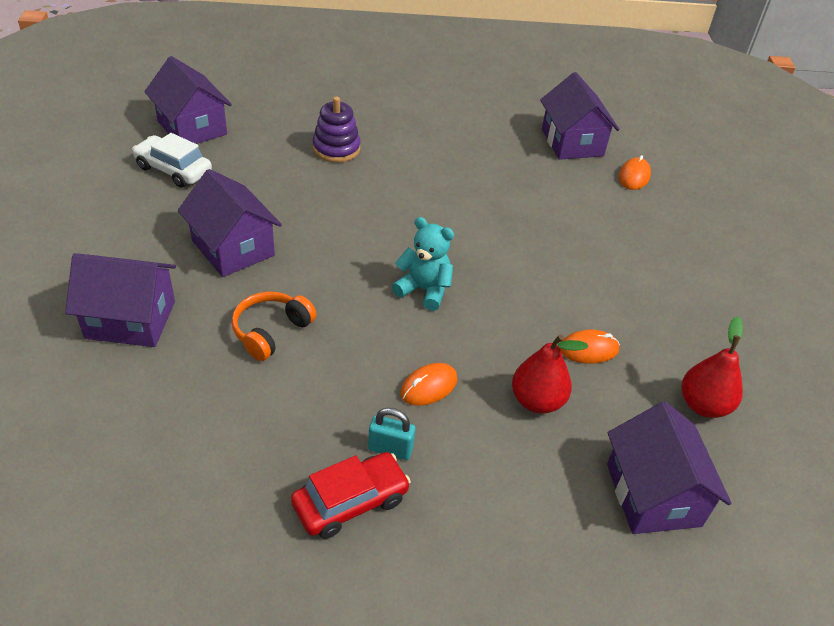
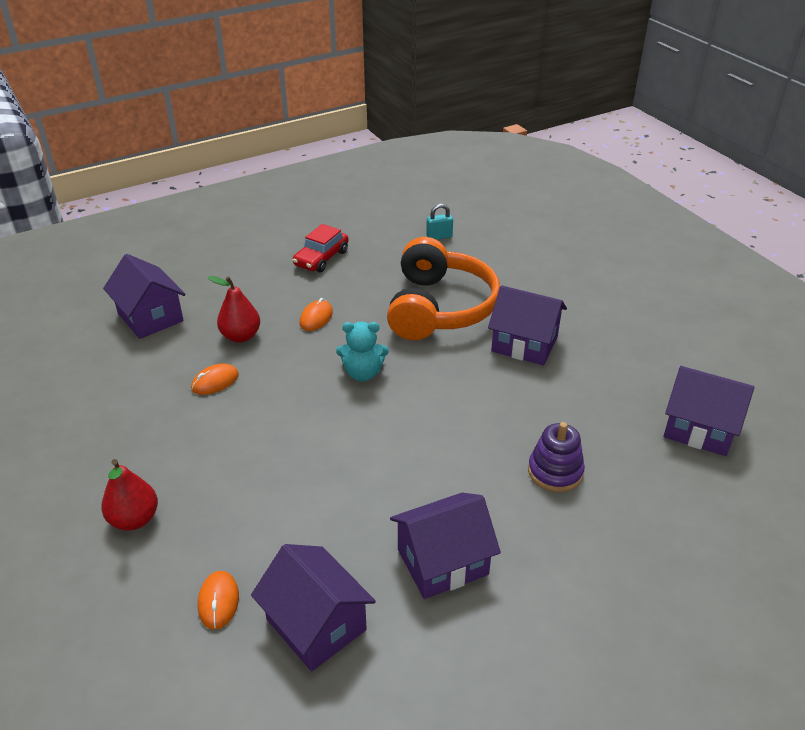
camera: 155 degrees right, 5 degrees down
purple house [65,253,176,347] -> purple house moved to [390,493,501,599]
white car [132,133,212,188] -> none
orange headphones [231,292,316,361] -> orange headphones [387,237,500,340], size x2.13
turquoise padlock [368,408,415,460] -> turquoise padlock moved to [426,204,453,240]
red pear [682,316,743,418] -> red pear moved to [101,459,158,531]

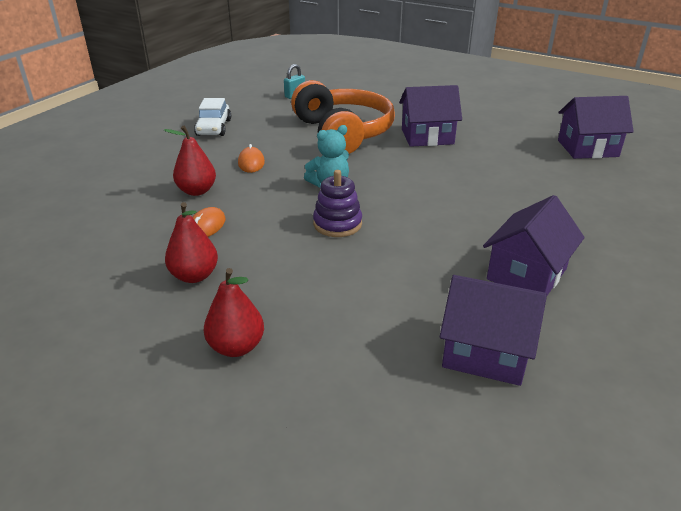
camera: 30 degrees left, 5 degrees down
purple house [103,254,186,339] -> none
orange mouse [198,571,239,630] -> none
red car [293,224,349,272] -> white car [194,98,231,136]
purple stacking toy [528,422,585,492] -> purple stacking toy moved to [313,170,362,237]
none -> red pear [165,202,218,283]

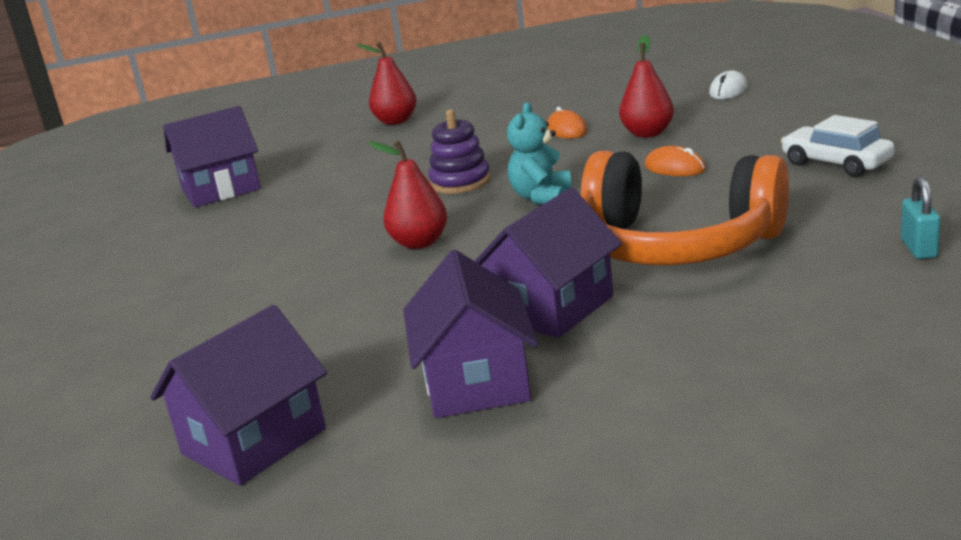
camera: 140 degrees right, 10 degrees down
red pear [165,202,218,283] -> red pear moved to [368,141,447,249]
purple house [483,195,585,295] -> purple house moved to [403,250,538,418]
none -> white mouse [709,70,748,99]

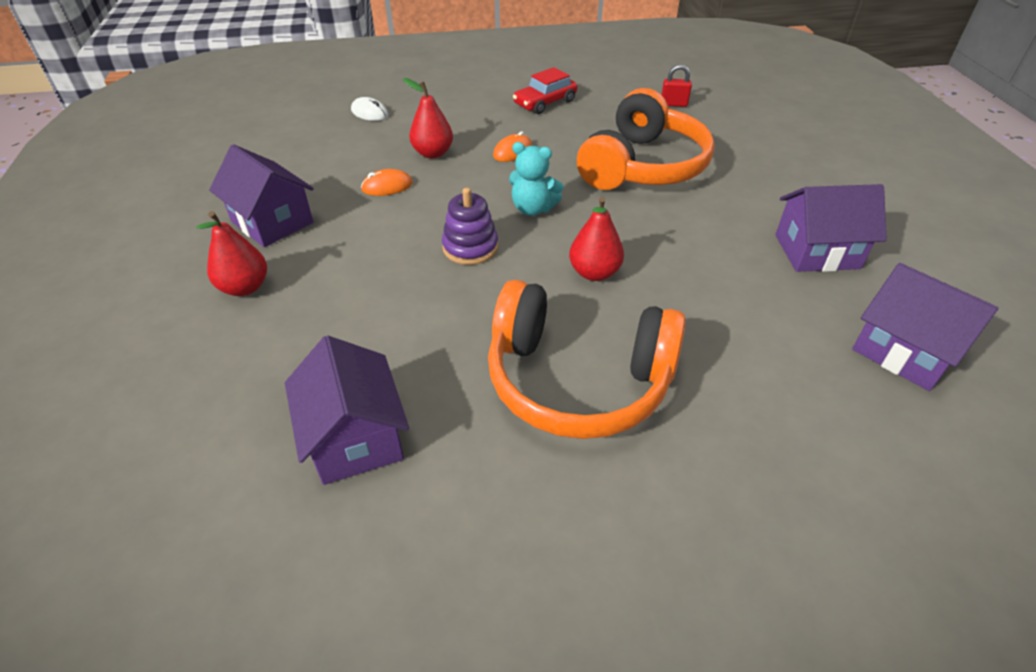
camera: 90 degrees left, 20 degrees up
purple house [475,188,622,338] -> purple house moved to [209,144,314,247]
white car [781,115,895,177] -> red car [513,67,577,114]
turquoise padlock [901,177,940,259] -> red padlock [661,65,692,107]
none -> orange headphones [488,280,686,439]

